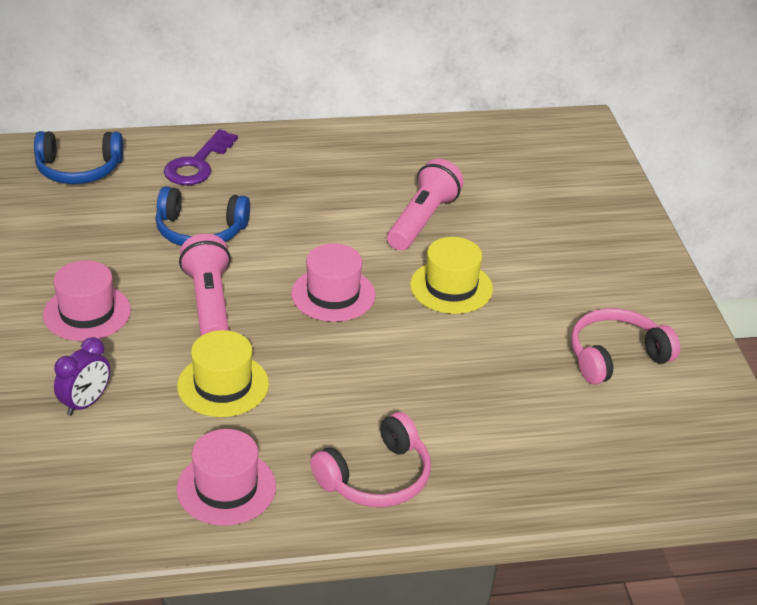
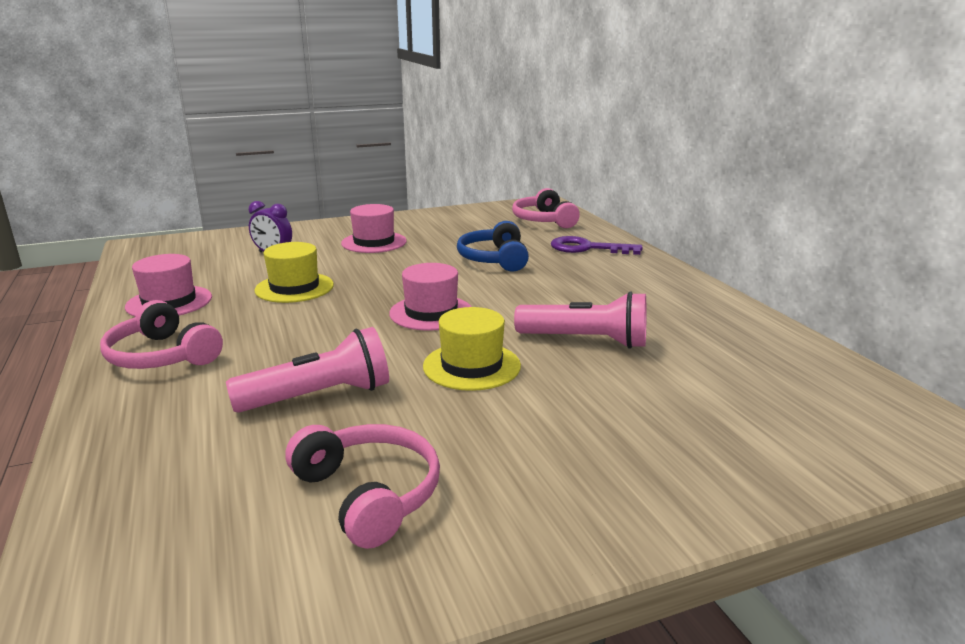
camera: 80 degrees right, 15 degrees down
blue headphones [34,131,124,184] -> pink headphones [512,188,580,228]
pink flashlight [179,234,231,336] -> pink flashlight moved to [226,327,389,413]

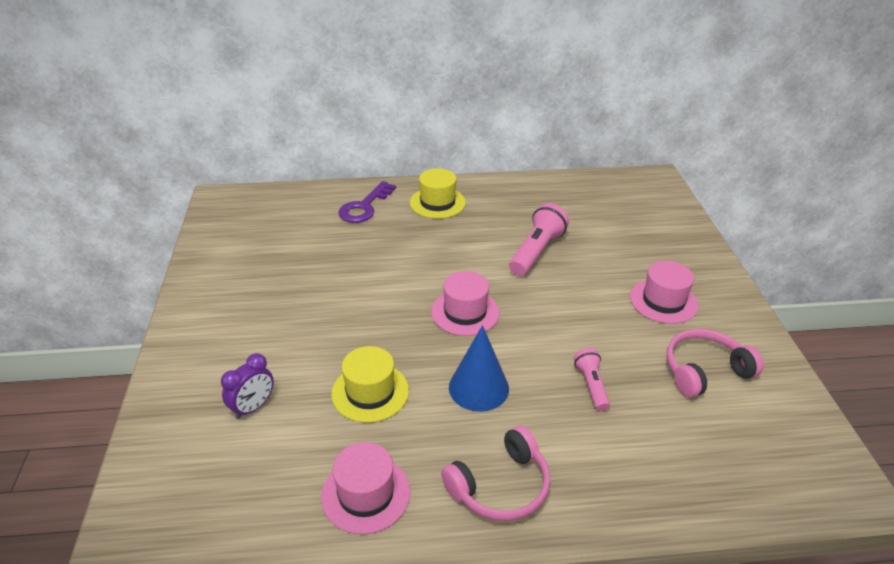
camera: 75 degrees left, 15 degrees up
pink flashlight [226,327,389,413] -> pink flashlight [574,348,610,411], size x0.59
pink hat [341,204,407,253] -> pink hat moved to [630,261,699,324]
yellow hat [423,307,521,391] -> yellow hat moved to [410,168,466,219]
blue headphones [457,221,529,272] -> none
pink headphones [512,188,580,228] -> none
none -> blue cone [449,325,509,412]

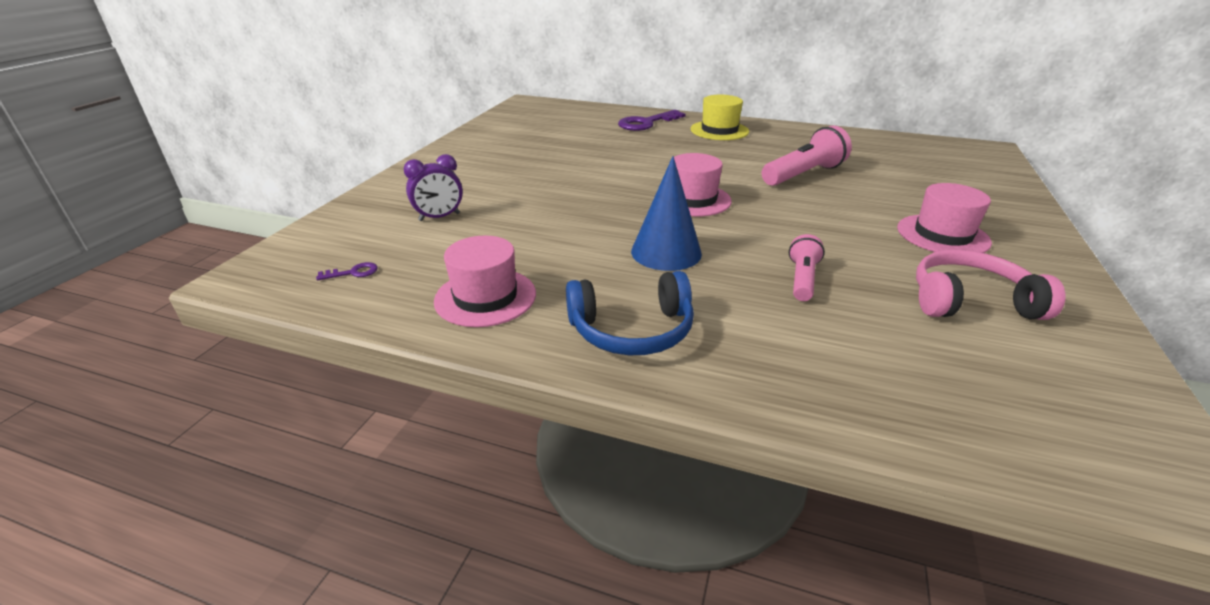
camera: 25 degrees right, 5 degrees down
yellow hat [331,346,409,423] -> none
pink headphones [441,425,550,521] -> blue headphones [566,271,694,355]
none -> purple key [316,262,378,280]

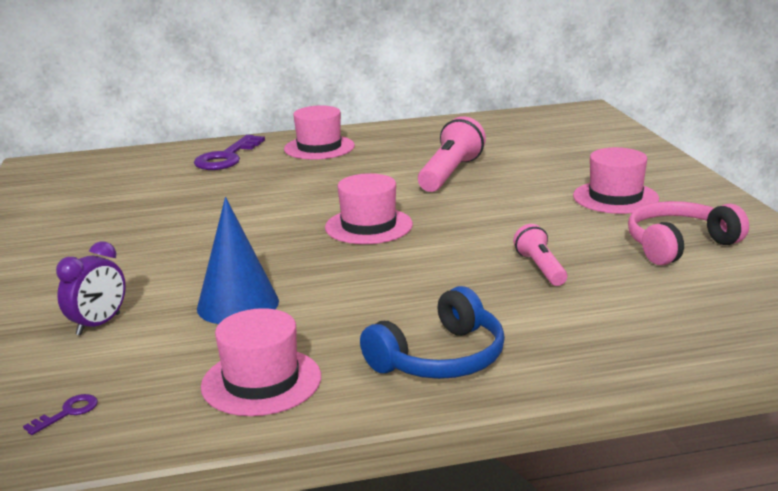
camera: 30 degrees left, 10 degrees down
blue cone [631,156,702,271] -> blue cone moved to [197,197,279,324]
yellow hat [691,95,749,140] -> pink hat [284,105,355,160]

